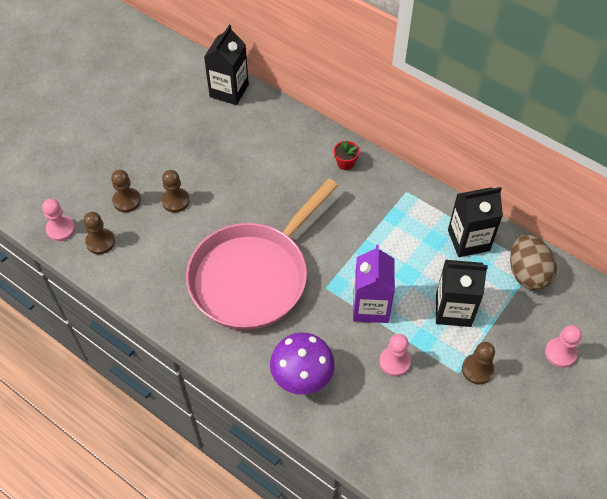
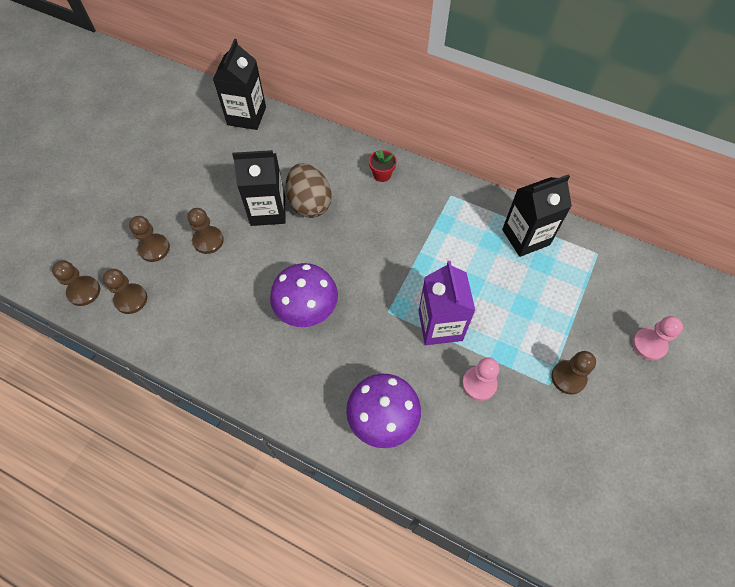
camera: 10 degrees left, 5 degrees up
pink pawn [42,199,75,241] -> brown pawn [52,261,100,306]
pink pan [186,178,338,330] -> purple mushroom [270,263,338,327]
black carton [436,260,488,327] -> black carton moved to [232,150,286,226]
brown egg [510,235,557,290] -> brown egg moved to [286,163,332,218]

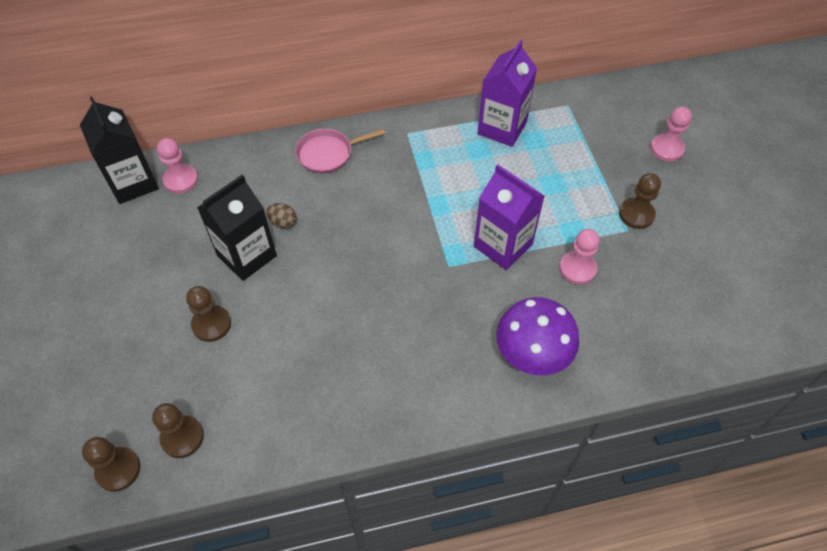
camera: 40 degrees left, 5 degrees down
brown pawn [129,216,170,262] -> none
purple mushroom [270,263,338,327] -> none
brown egg [286,163,332,218] -> brown egg [266,203,297,229], size x0.46
red flower pot [369,150,397,182] -> pink pan [295,128,385,174]
black carton [502,174,572,257] -> purple carton [477,40,537,147]
none -> pink pawn [157,138,198,194]

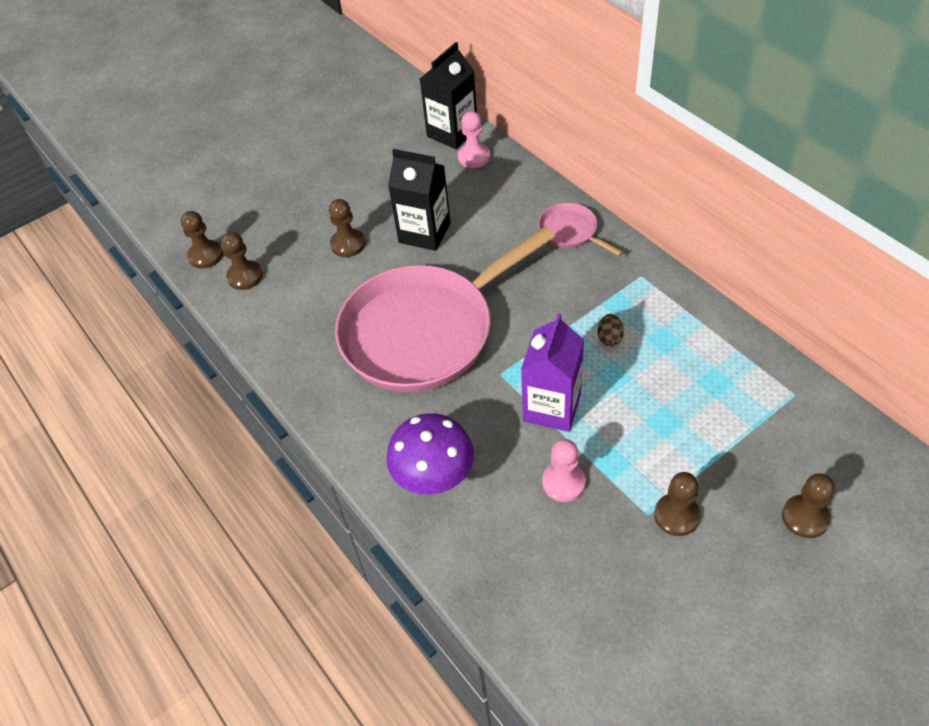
camera: 70 degrees right, 5 degrees down
brown egg [266,203,297,229] -> brown egg moved to [598,314,624,346]
purple carton [477,40,537,147] -> none
pink pawn [650,106,692,162] -> brown pawn [782,473,835,538]
none -> pink pan [335,226,556,393]

